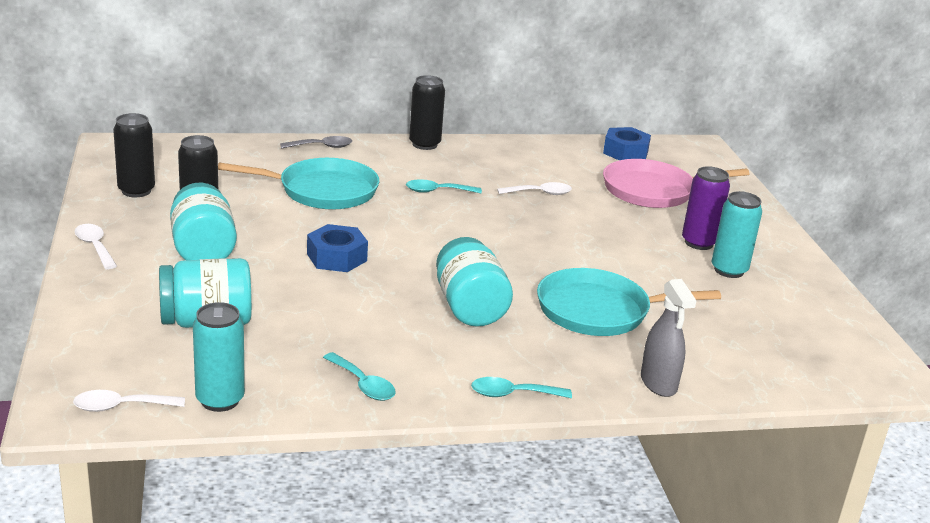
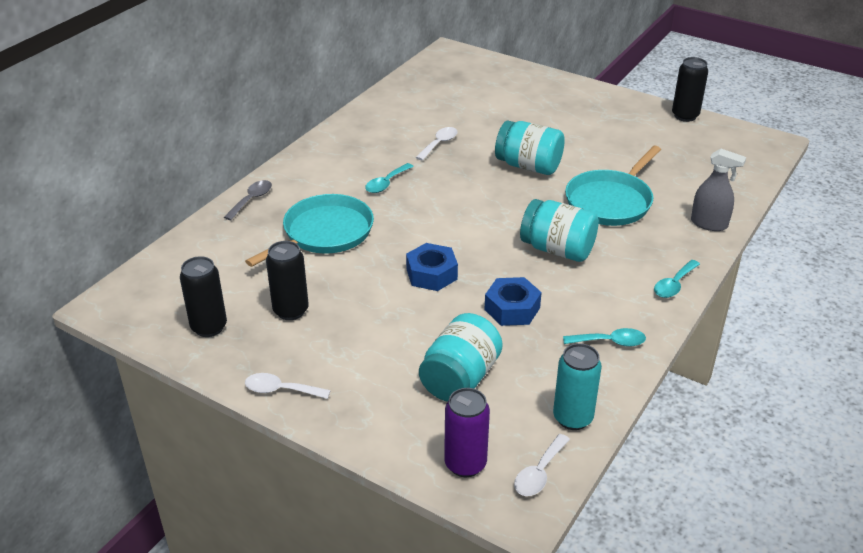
camera: 45 degrees left, 10 degrees up
turquoise jar [170,183,237,260] -> turquoise jar moved to [495,121,565,175]
black can [409,75,445,150] -> black can moved to [672,57,708,122]
blue nut [603,127,651,160] -> blue nut moved to [484,277,542,326]
pink pan [603,159,749,208] -> none
purple can [682,166,730,250] -> purple can moved to [444,388,490,477]
turquoise can [711,191,762,278] -> none

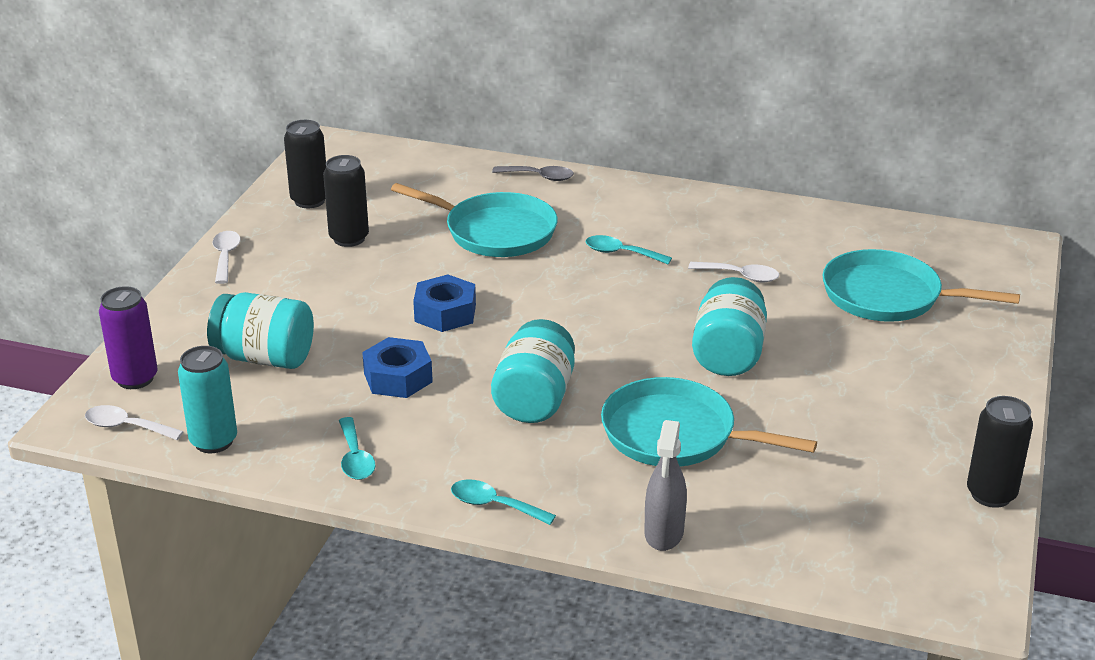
camera: 75 degrees right, 5 degrees down
none -> turquoise pan [823,249,1020,322]

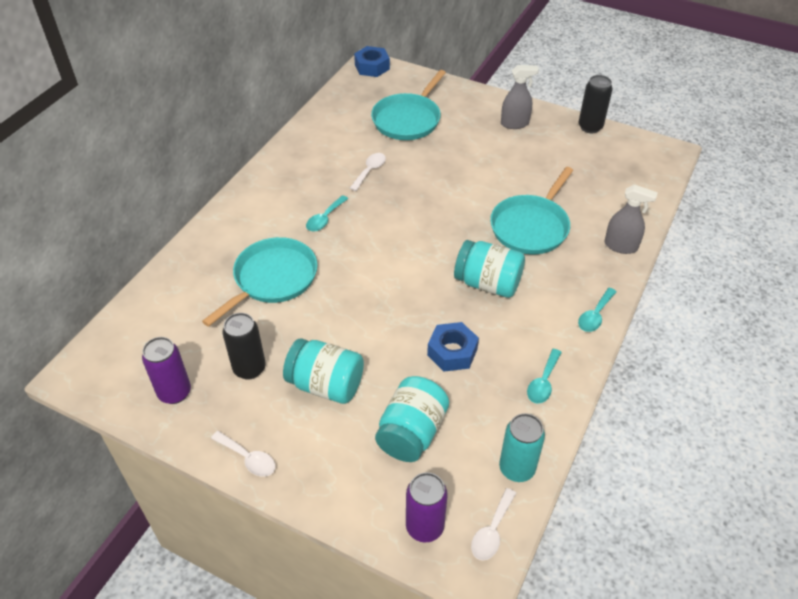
camera: 80 degrees left, 15 degrees up
white spoon [212,231,241,284] -> white spoon turned 150 degrees counterclockwise [211,431,276,477]
black can [284,120,326,208] -> purple can [142,337,191,404]
turquoise spoon [339,417,375,480] -> turquoise spoon turned 120 degrees clockwise [527,349,562,404]
blue nut [413,275,476,332] -> blue nut moved to [354,46,390,77]
grey spoon [492,166,574,181] -> none
turquoise jar [692,277,767,376] -> turquoise jar moved to [283,338,364,404]
none -> grey spray bottle [501,65,539,129]

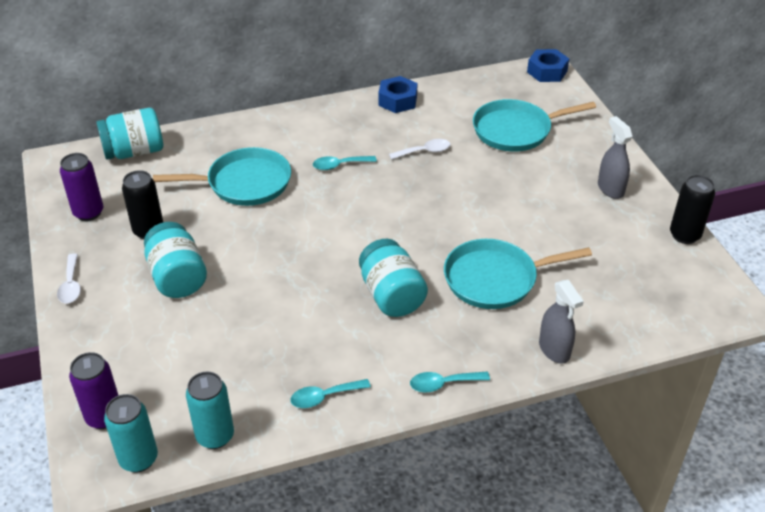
camera: 45 degrees right, 5 degrees down
turquoise jar [375,376,449,462] -> turquoise jar moved to [96,108,163,160]
blue nut [427,322,479,372] -> blue nut moved to [378,76,417,113]
white spoon [471,488,516,560] -> turquoise can [104,394,158,472]
grey spray bottle [501,65,539,129] -> grey spray bottle turned 150 degrees counterclockwise [598,116,633,199]

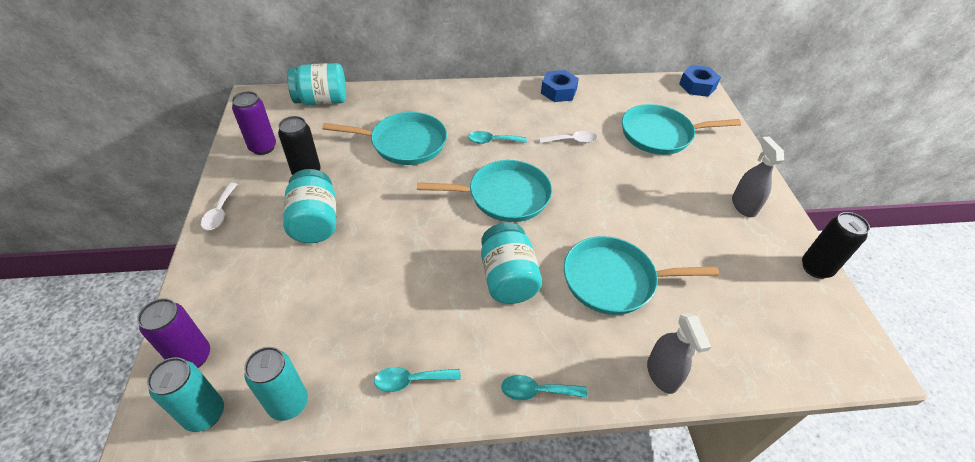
camera: 10 degrees right, 5 degrees up
none -> turquoise pan [417,160,552,222]

